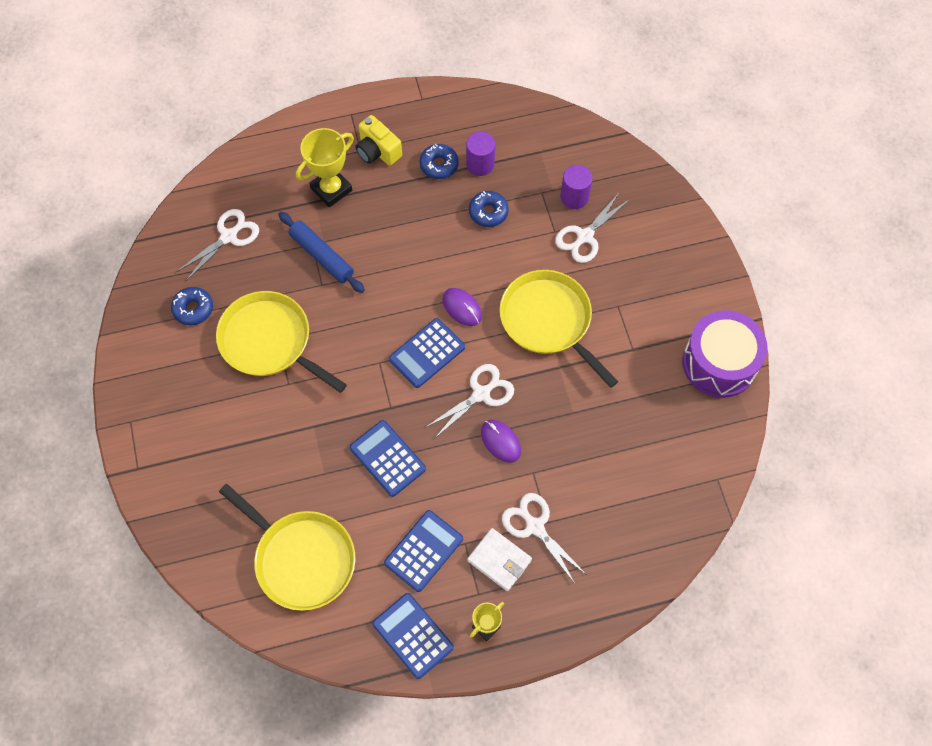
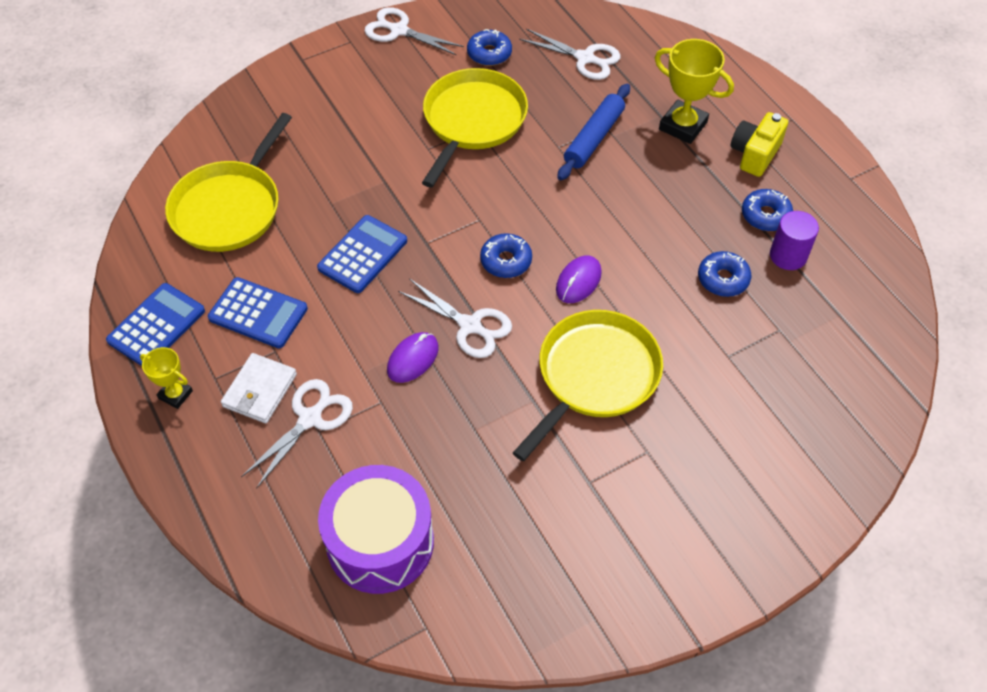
camera: 75 degrees right, 10 degrees down
blue calculator [389,318,465,388] -> blue donut [480,233,532,278]
white scissors [555,193,630,263] -> white scissors moved to [365,7,464,55]
purple cylinder [560,165,593,209] -> none
purple drum [682,310,768,398] -> purple drum moved to [318,465,434,594]

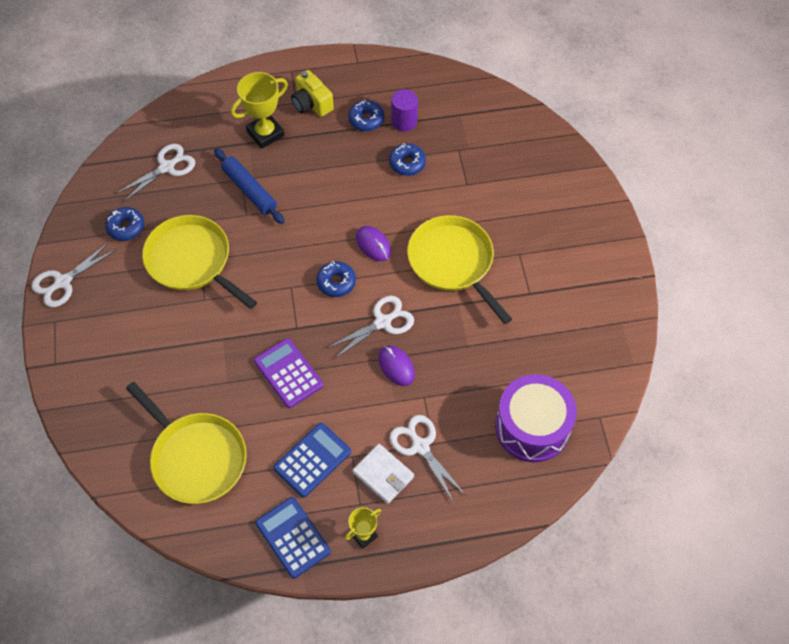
camera: 70 degrees left, 5 degrees up
blue calculator [317,215,407,293] -> purple calculator [254,338,323,408]

